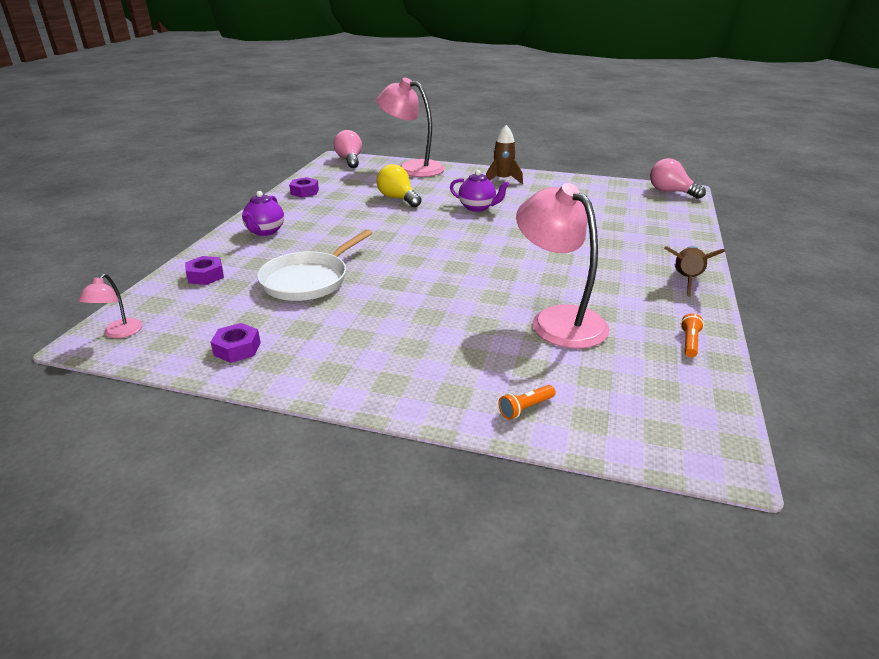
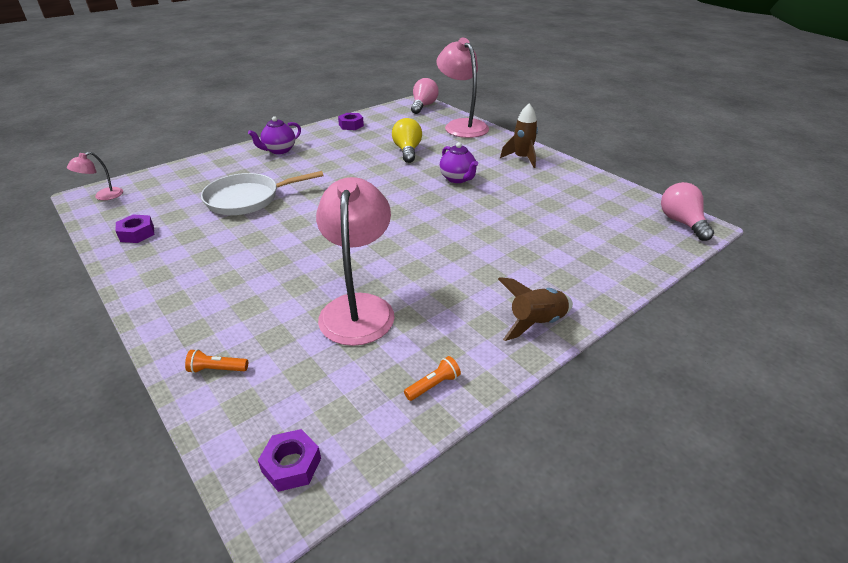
camera: 35 degrees right, 5 degrees up
purple nut [185,256,224,285] -> purple nut moved to [258,429,321,492]

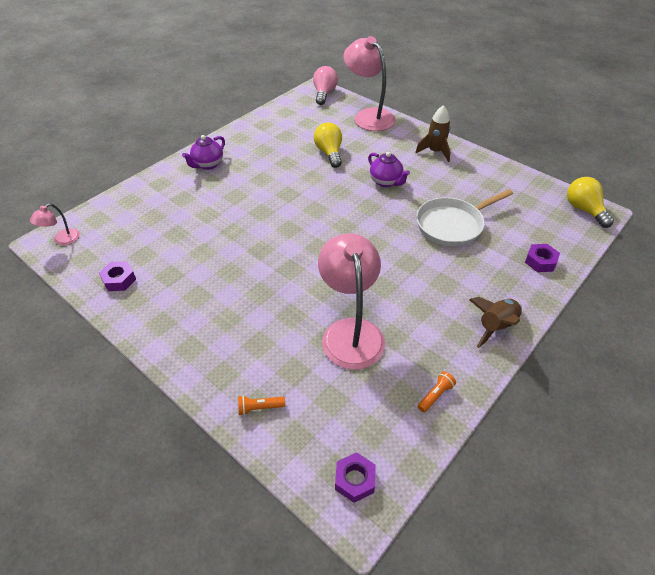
camera: 10 degrees left, 10 degrees up
white pan [201,171,323,215] -> white pan moved to [416,189,513,247]
purple nut [338,113,364,130] -> purple nut moved to [525,244,560,272]
pink light bulb [661,182,714,241] -> yellow light bulb [567,177,614,228]

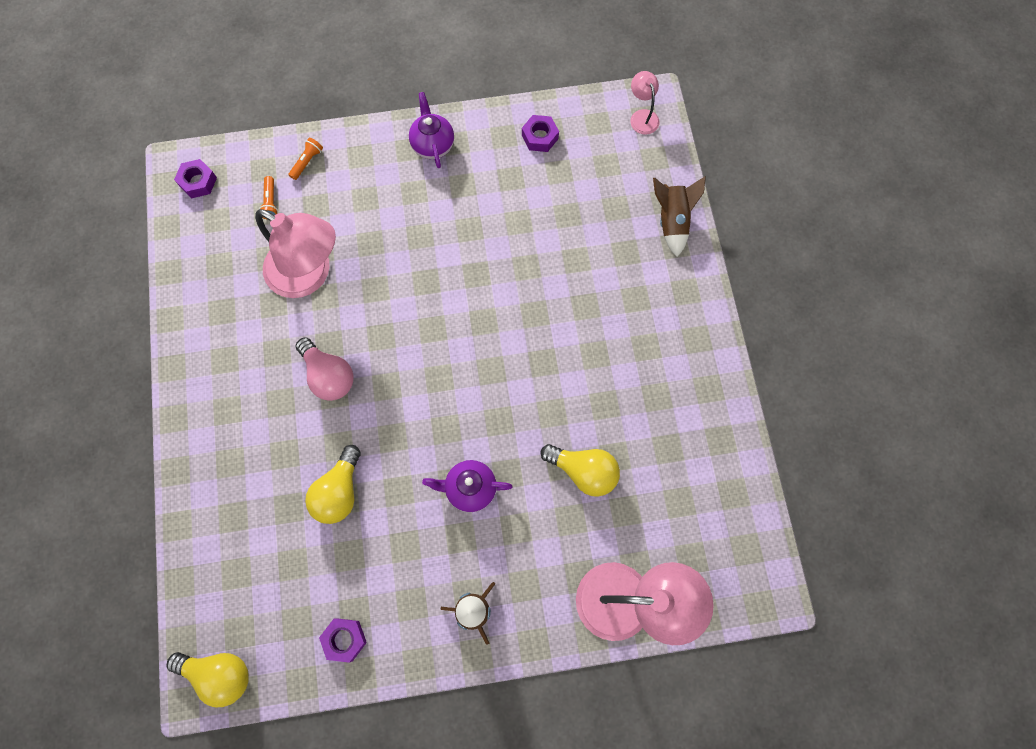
camera: 130 degrees right, 25 degrees up
purple teapot [182,135,225,170] -> purple teapot moved to [409,92,454,168]
pink light bulb [313,66,338,105] -> pink light bulb moved to [296,337,354,401]
white pan [416,189,513,247] -> yellow light bulb [305,445,361,524]
orange flashlight [418,371,456,412] -> orange flashlight moved to [259,176,278,220]
brown rocket [469,297,522,348] -> brown rocket moved to [653,176,706,257]
purple nut [525,244,560,272] -> purple nut moved to [319,618,367,663]

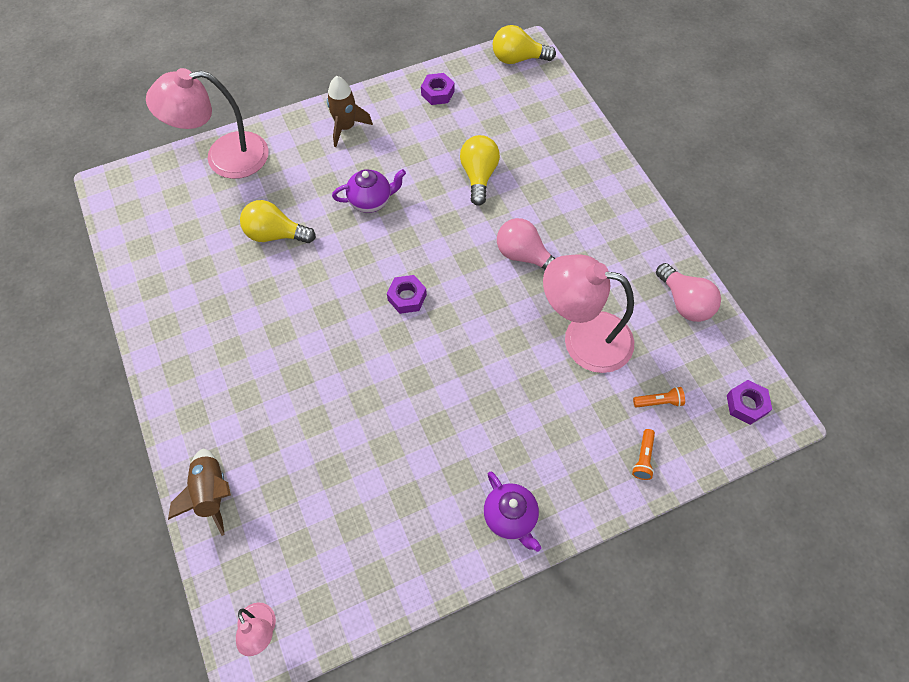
camera: 165 degrees right, 10 degrees down
orange flashlight [259,176,278,220] -> orange flashlight turned 105 degrees clockwise [633,387,685,408]
purple nut [522,115,559,152] -> purple nut moved to [387,275,427,314]
none -> pink light bulb [656,263,721,322]

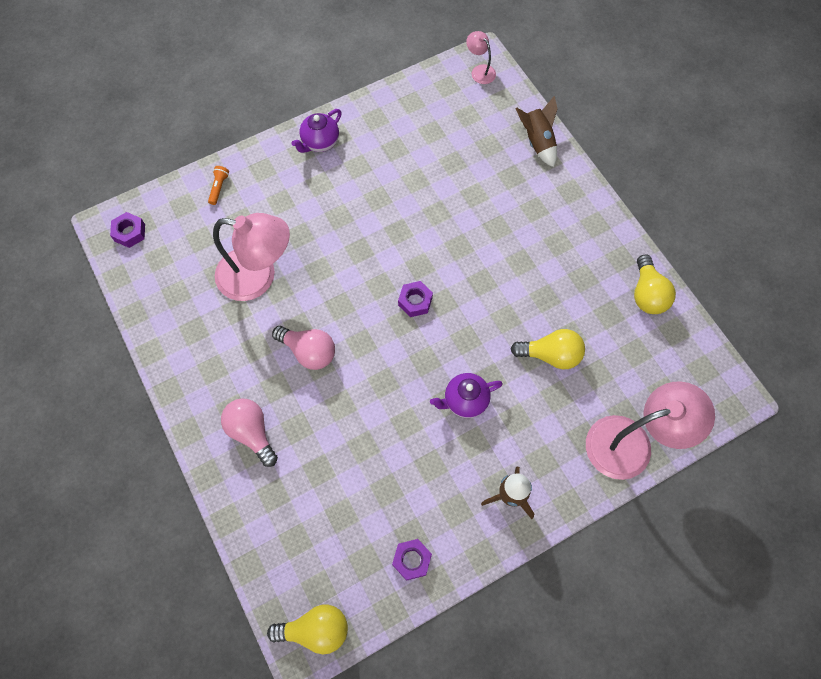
camera: 175 degrees right, 5 degrees up
yellow light bulb [460,135,500,206] -> yellow light bulb moved to [634,254,676,314]
purple teapot [483,472,541,552] -> purple teapot turned 105 degrees counterclockwise [291,109,341,153]
orange flashlight [633,387,685,408] -> none
pink light bulb [656,263,721,322] -> pink light bulb moved to [221,398,278,467]

